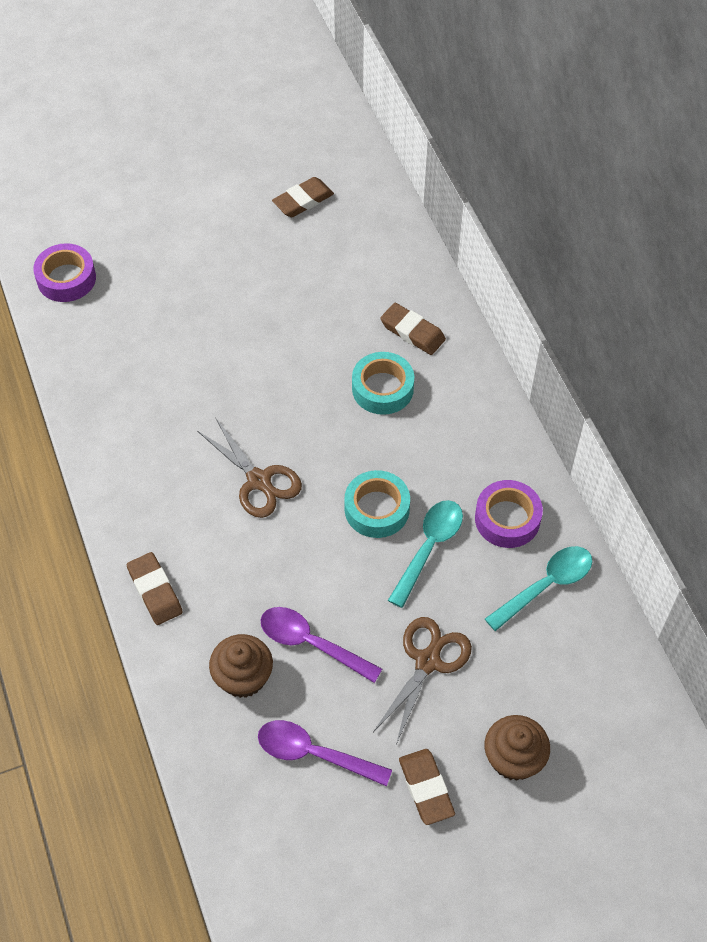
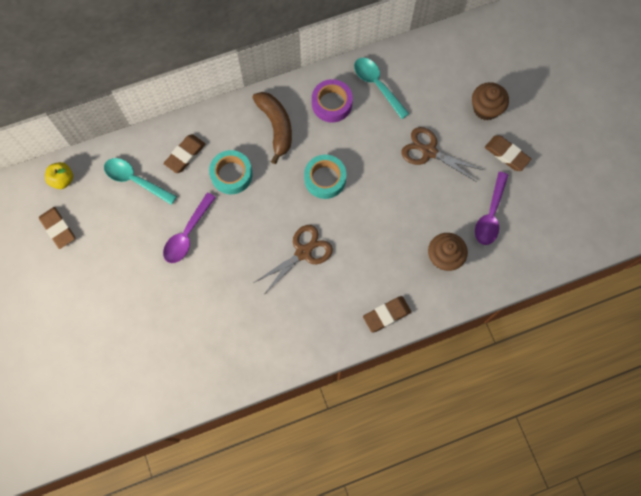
camera: 90 degrees left, 15 degrees up
purple tape [33,243,96,302] -> none
purple spoon [261,607,382,683] -> purple spoon moved to [163,193,216,263]
turquoise spoon [388,500,463,608] -> turquoise spoon moved to [104,158,177,205]
brown eraser [399,749,455,825] -> brown eraser turned 60 degrees clockwise [485,135,531,171]
none -> yellow apple [45,162,73,189]
none -> brown banana [253,92,292,164]

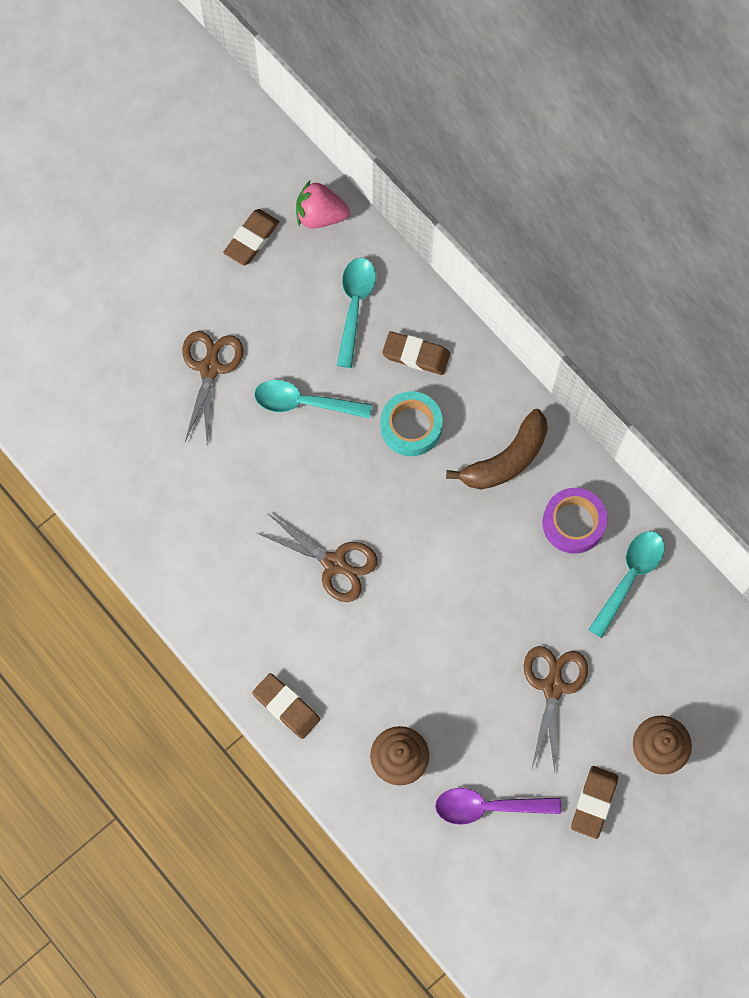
camera: 70 degrees right, 0 degrees up
yellow apple [45,162,73,189] -> pink strawberry [296,181,350,228]
purple spoon [163,193,216,263] -> turquoise spoon [254,380,372,419]
turquoise tape [304,155,346,199] -> none
none -> brown scissors [182,331,244,443]

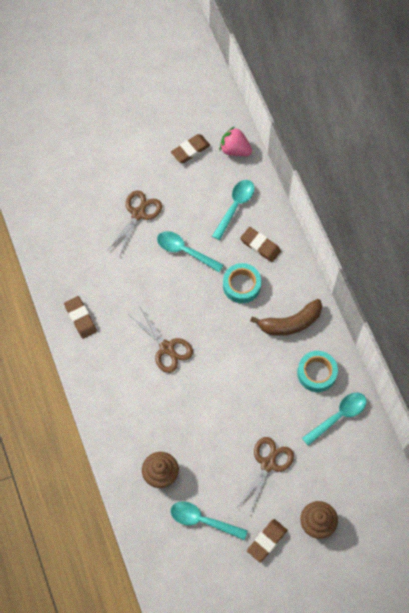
camera: 20 degrees right, 5 degrees down
brown eraser [252,673,320,739] -> brown eraser moved to [64,296,97,339]
purple spoon [435,788,561,825] -> turquoise spoon [170,501,248,540]
purple tape [542,488,607,554] -> turquoise tape [297,351,338,392]

